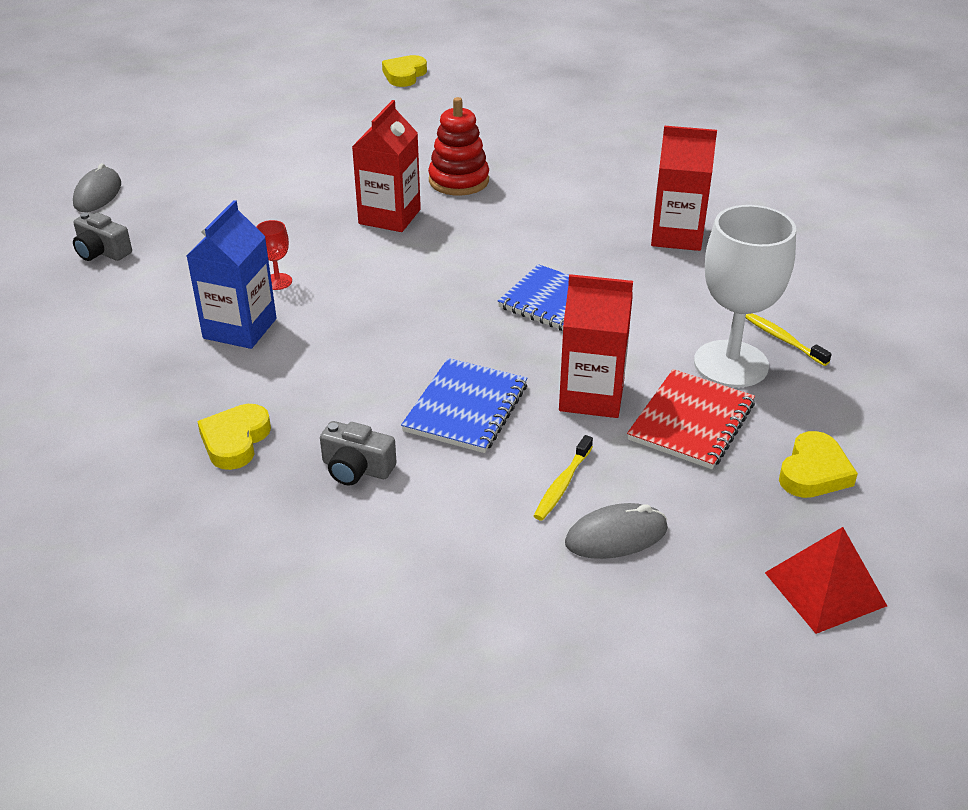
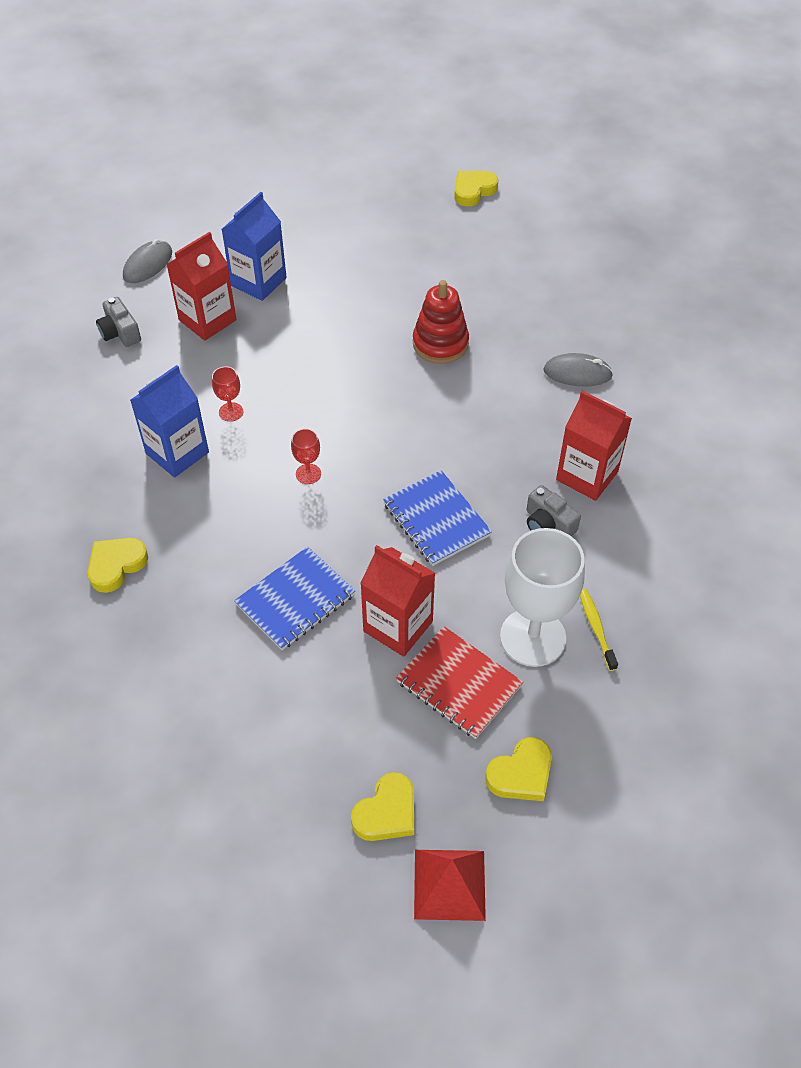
camera: 25 degrees right, 15 degrees up
grey camera [320,421,396,485] -> grey camera moved to [526,485,581,536]
red carton [352,100,421,232] -> red carton moved to [166,232,236,341]
yellow toothbrush [534,435,593,520] -> none
grey mouse [565,503,668,559] -> grey mouse moved to [543,353,613,387]
red notebook [627,369,755,469] -> red notebook turned 75 degrees clockwise [396,626,523,739]
none -> blue carton [222,192,287,301]
none -> red goblet [291,429,321,484]
none -> yellow heart [351,772,414,841]

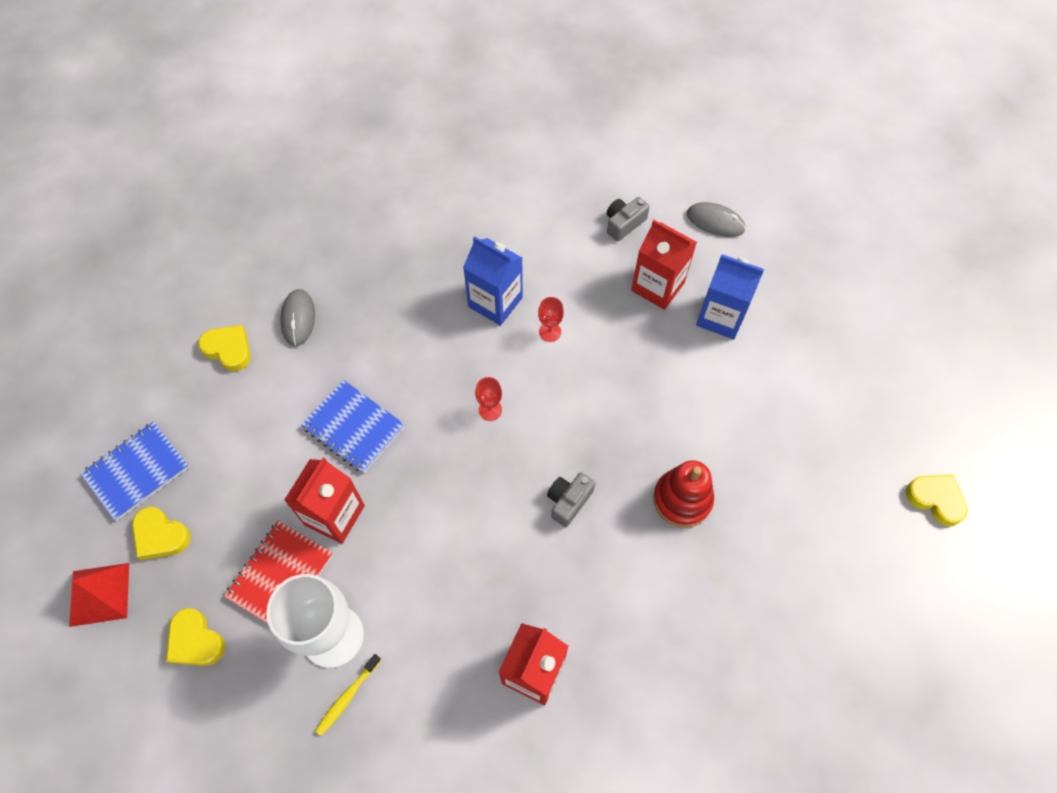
camera: 80 degrees right, 10 degrees up
yellow heart [88,538,148,593] -> yellow heart moved to [198,325,251,371]
blue notebook [383,470,492,566] -> blue notebook moved to [80,421,189,521]
grey camera [526,485,581,536] -> grey camera moved to [547,472,595,527]
grey mouse [543,353,613,387] -> grey mouse moved to [280,289,315,346]
yellow toothbrush [580,589,618,671] -> yellow toothbrush turned 150 degrees clockwise [315,654,381,736]

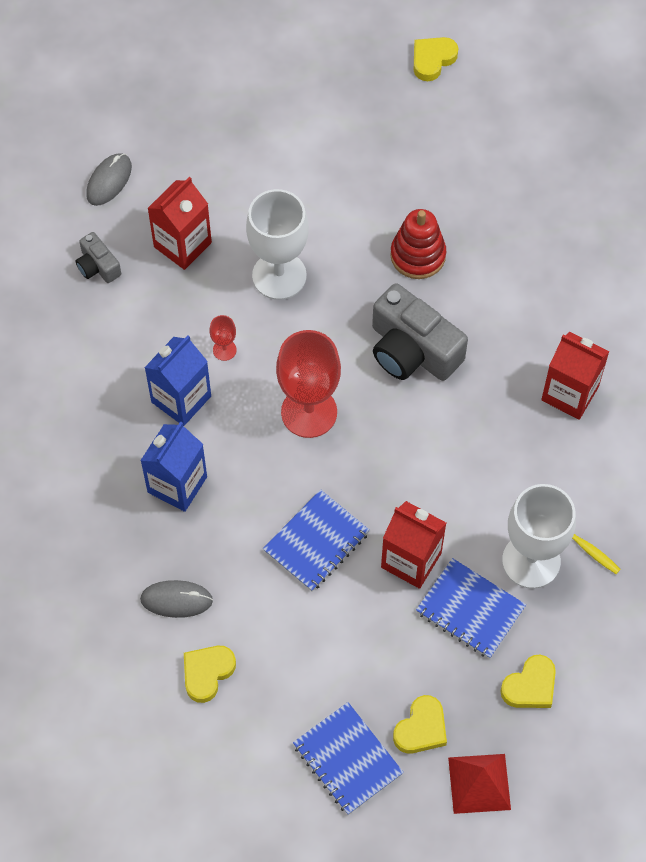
camera: 85 degrees left, 0 degrees up
red notebook [224,521,333,624] -> blue notebook [416,558,526,659]
red goblet [475,377,502,421] -> red goblet [276,330,341,438], size x2.34
grey camera [547,472,595,527] -> grey camera [372,284,468,381], size x1.98
blue carton [696,255,764,339] -> blue carton moved to [140,421,207,512]
none -> white goblet [246,189,309,300]

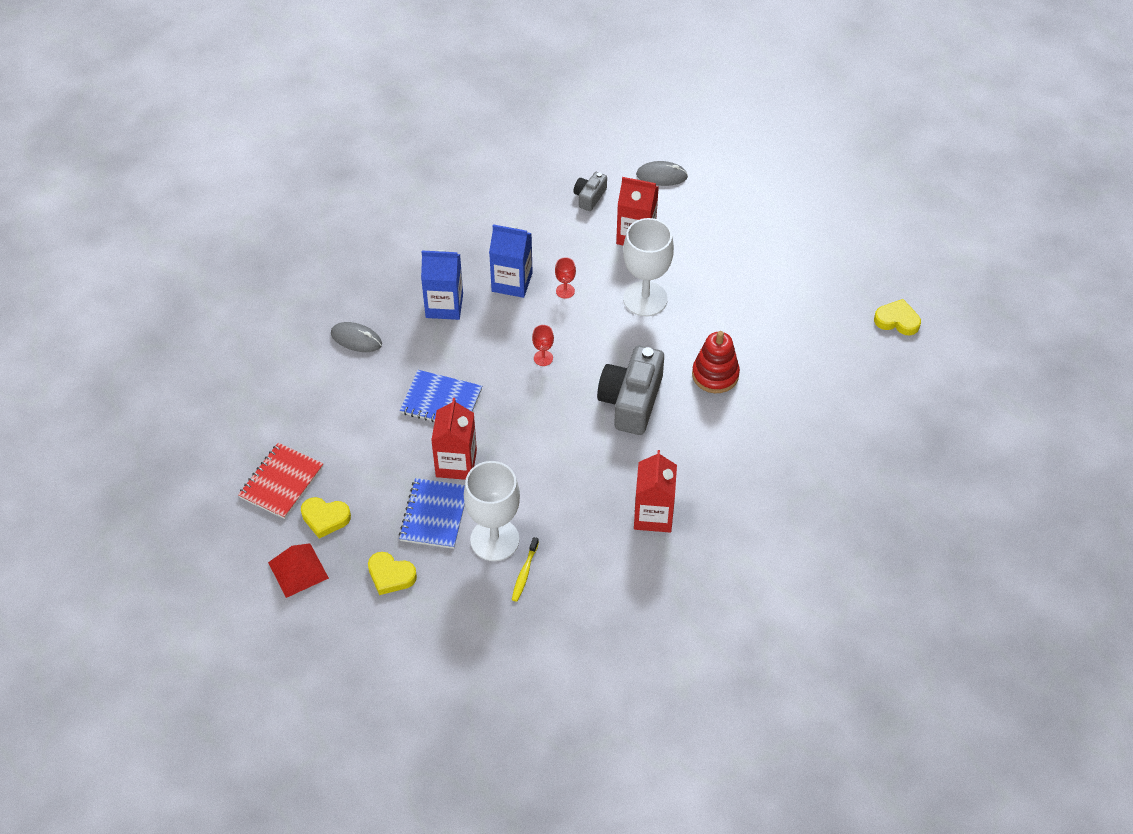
camera: 65 degrees right, 10 degrees down
grey mouse [140,580,213,618] -> grey mouse turned 45 degrees counterclockwise [331,322,382,352]
yellow heart [184,646,236,703] -> none
red goblet [276,330,341,438] -> red goblet [532,325,554,366], size x0.43
blue notebook [293,702,404,815] -> red notebook [238,443,323,519]

